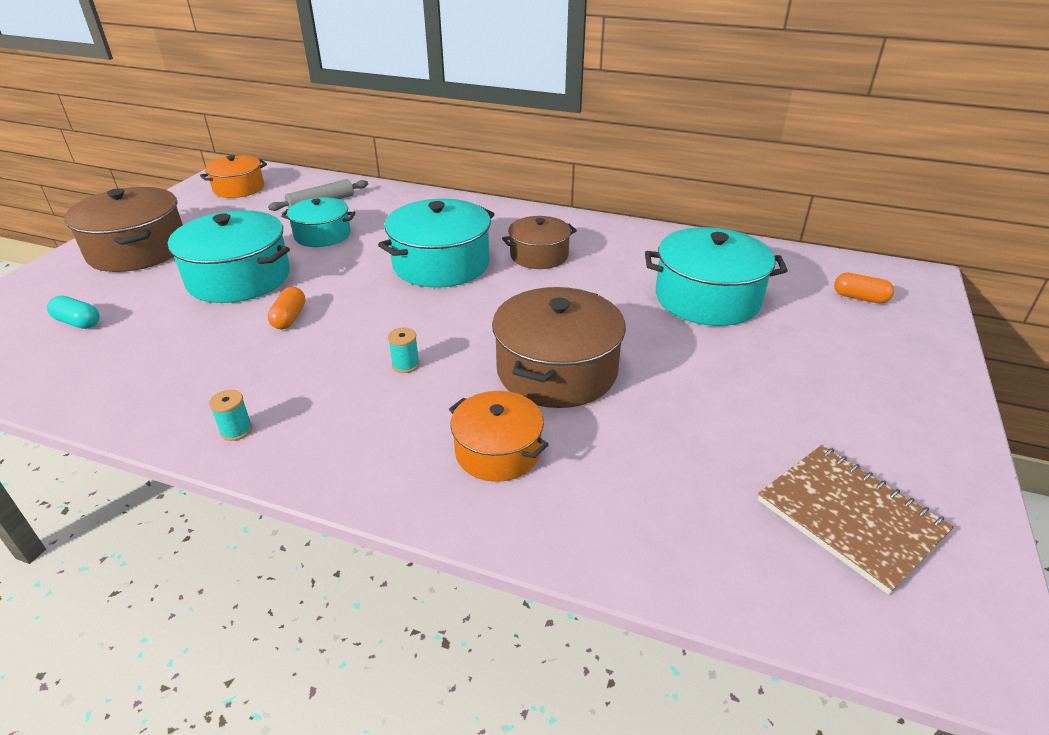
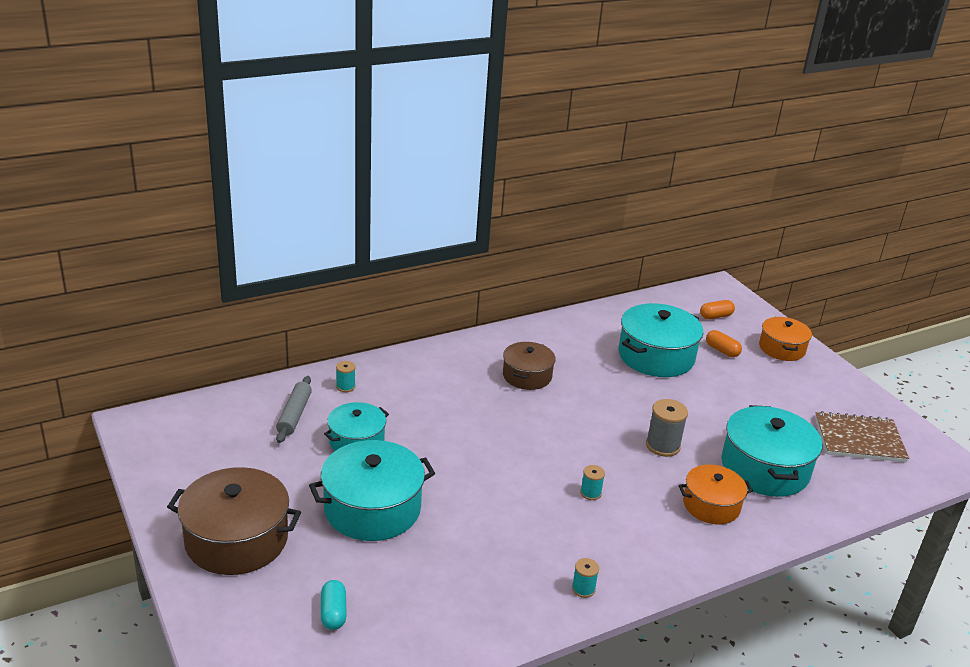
camera: 50 degrees left, 5 degrees down
turquoise capsule [47,296,100,329] -> turquoise capsule turned 75 degrees counterclockwise [321,580,347,630]
orange pot [200,155,267,198] -> orange pot moved to [759,317,812,361]
orange capsule [267,287,305,329] -> orange capsule moved to [706,330,742,357]
turquoise pot [378,199,494,288] -> turquoise pot moved to [721,405,822,497]
brown pot [492,287,626,408] -> grey spool [646,399,688,457]
none -> turquoise spool [336,361,356,392]

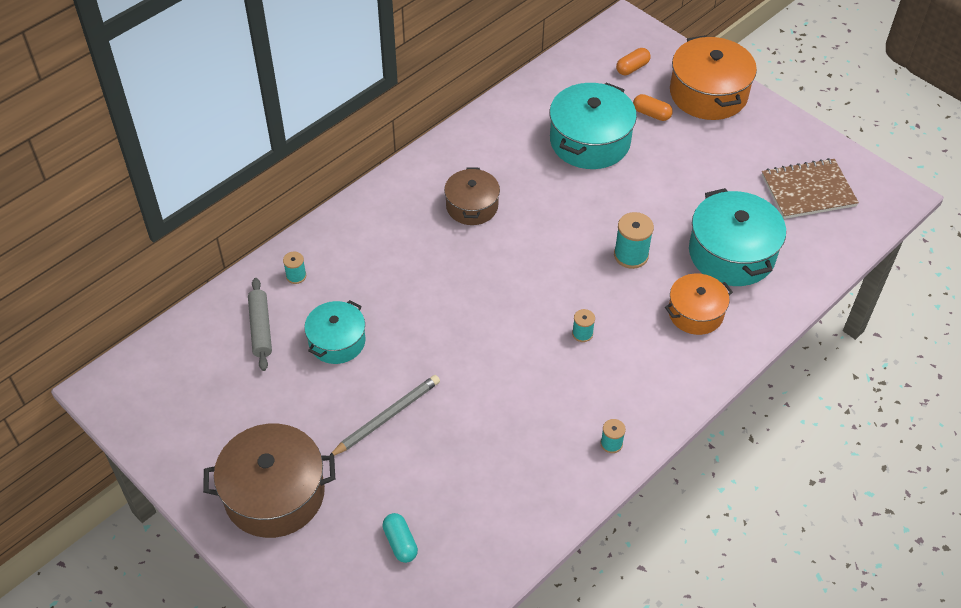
camera: 15 degrees left, 20 degrees up
turquoise pot [309,440,435,541] -> grey pencil [329,375,440,456]
grey spool [646,399,688,457] -> turquoise spool [614,212,654,269]
orange pot [759,317,812,361] -> orange pot [670,35,757,120], size x1.62

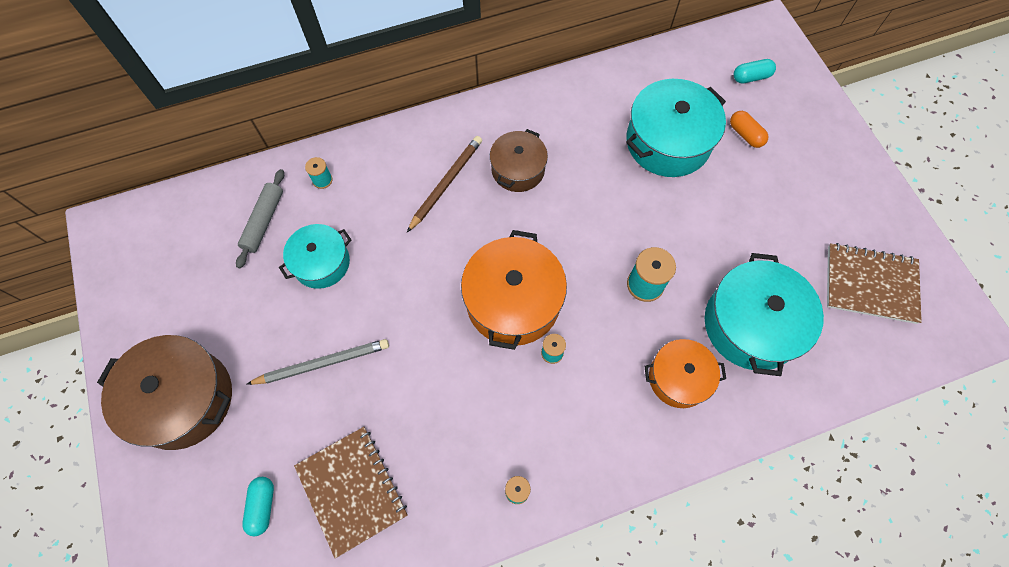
camera: 25 degrees right, 15 degrees up
orange capsule [616,48,650,75] -> turquoise capsule [734,59,776,83]
orange pot [670,35,757,120] -> orange pot moved to [461,230,567,350]
none -> brown notebook [294,427,408,558]
none -> brown pencil [407,136,482,232]

